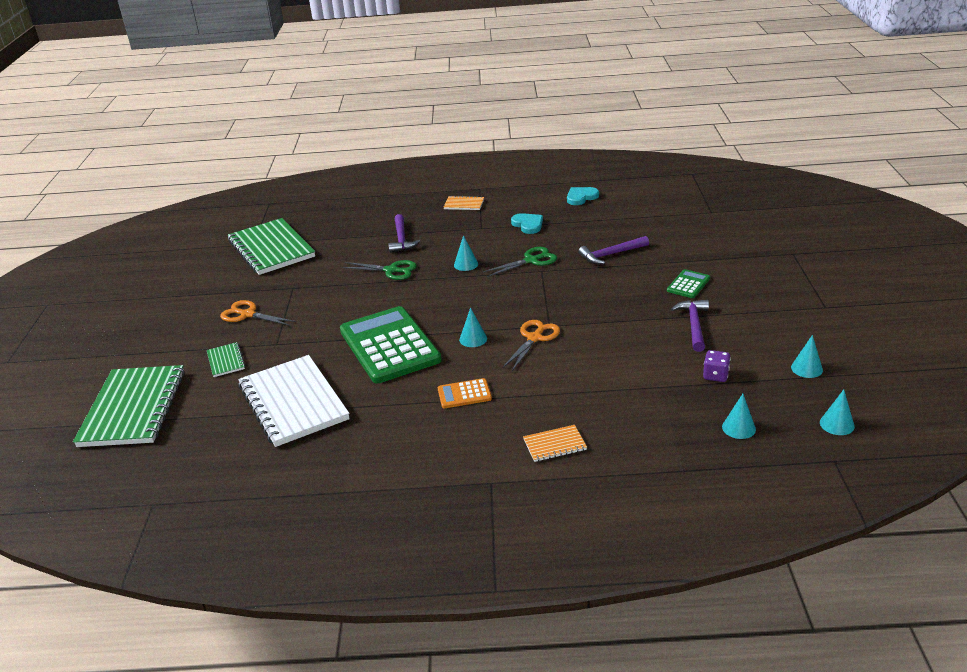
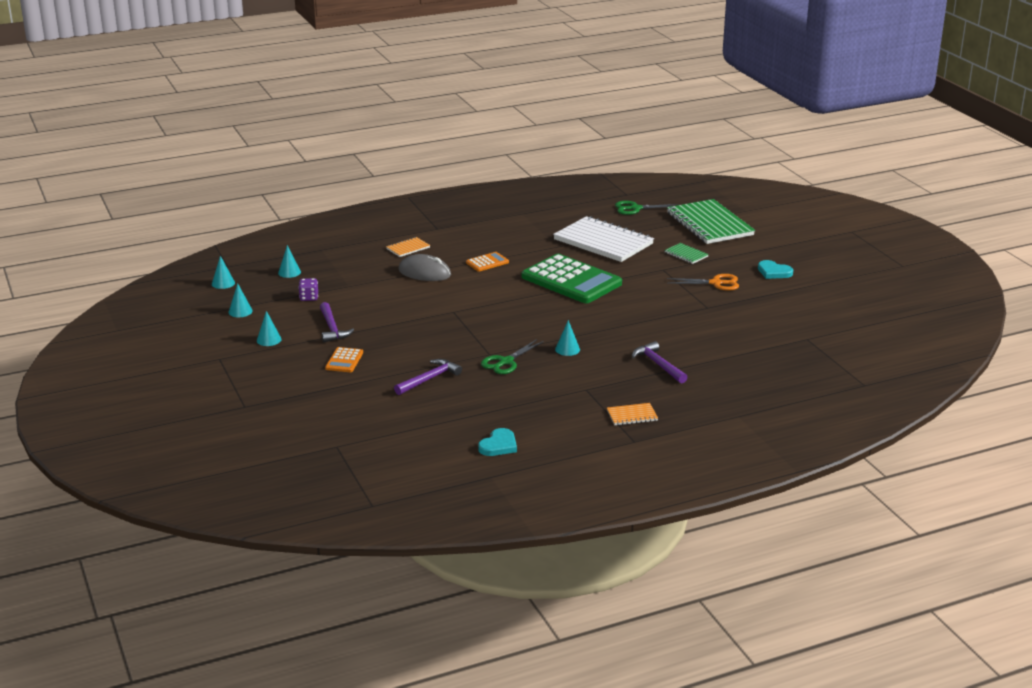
camera: 155 degrees right, 5 degrees down
green notebook [228,218,315,275] -> none
green scissors [341,260,417,280] -> green scissors moved to [615,201,679,215]
turquoise cone [459,308,487,347] -> turquoise cone moved to [257,311,281,346]
orange scissors [502,320,560,371] -> none
turquoise heart [511,213,543,234] -> turquoise heart moved to [758,260,793,279]
green calculator [667,269,710,298] -> orange calculator [325,347,363,372]
none -> grey mouse [398,254,451,281]

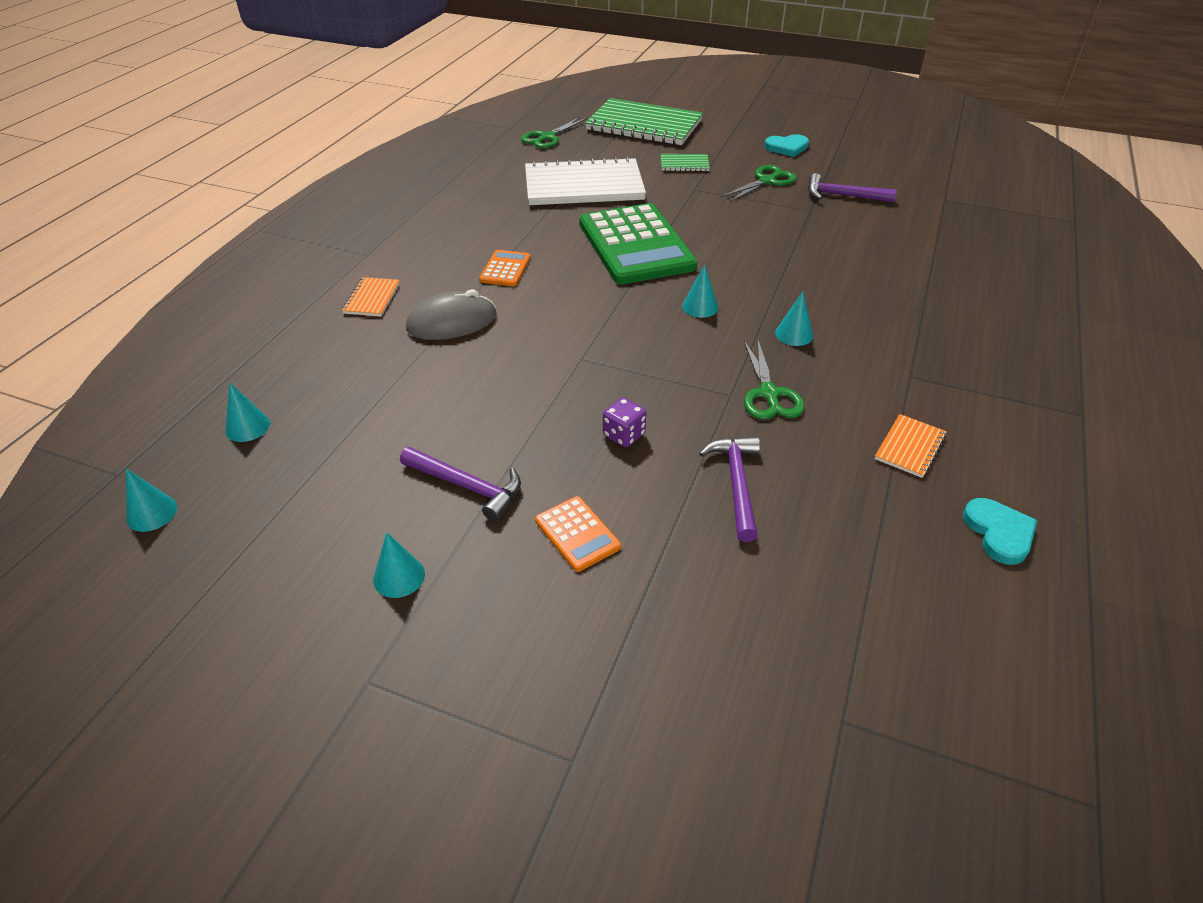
camera: 45 degrees left, 15 degrees up
turquoise cone [229,283,253,317] -> turquoise cone moved to [682,264,719,318]
purple dice [298,278,318,301] -> purple dice moved to [603,398,646,447]
green calculator [522,254,622,303] -> green calculator turned 75 degrees clockwise [579,203,697,284]
orange notebook [607,403,658,425] -> orange notebook moved to [875,414,947,478]
purple hammer [632,341,688,384] -> purple hammer moved to [808,173,897,203]
orange scissors [667,274,739,291] -> green scissors [722,165,796,202]

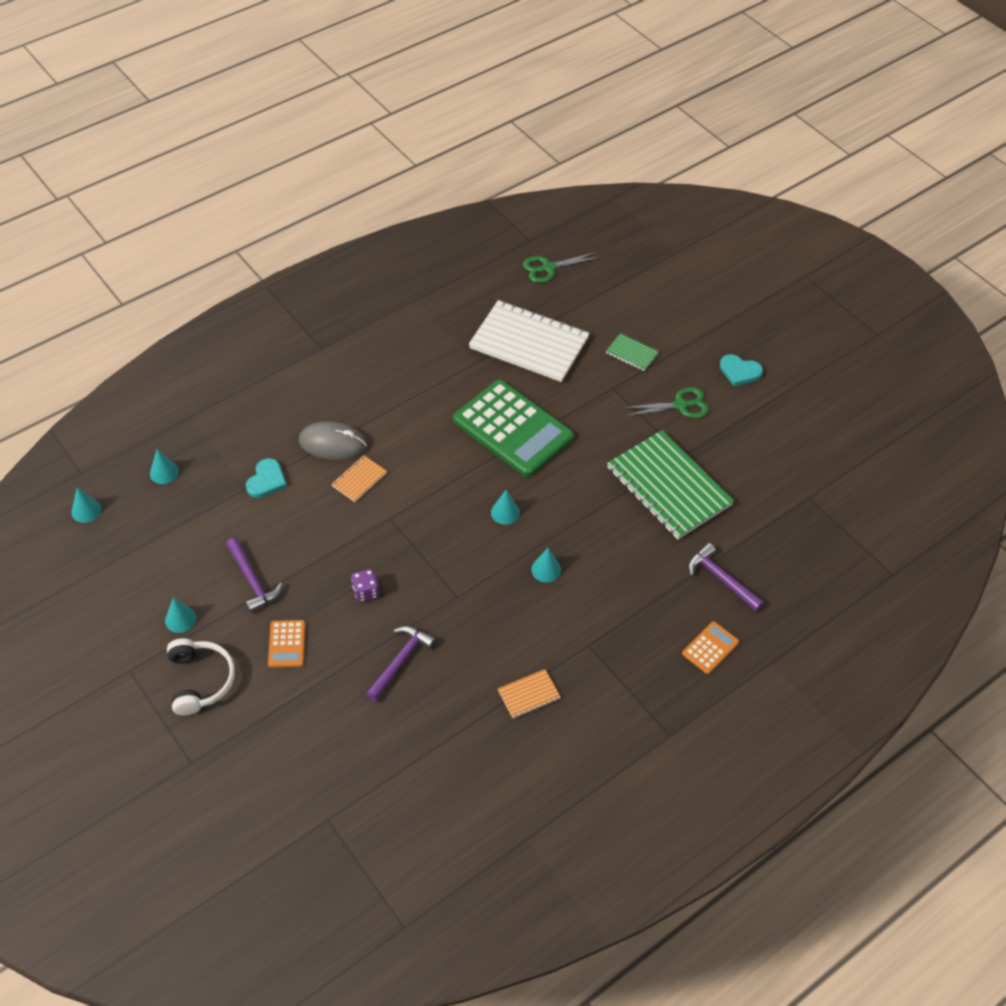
camera: 30 degrees right, 10 degrees up
orange notebook [342,277,400,316] -> orange notebook moved to [331,455,387,502]
orange calculator [479,250,531,286] -> orange calculator moved to [682,621,739,674]
green calculator [579,203,697,284] -> green calculator turned 60 degrees counterclockwise [453,380,574,477]
green notebook [585,98,703,145] -> green notebook moved to [607,430,734,539]
green scissors [744,339,805,420] -> none
purple hammer [808,173,897,203] -> purple hammer moved to [688,543,764,611]
turquoise heart [963,498,1037,565] -> turquoise heart moved to [246,458,287,498]
none -> white headphones [167,638,235,715]

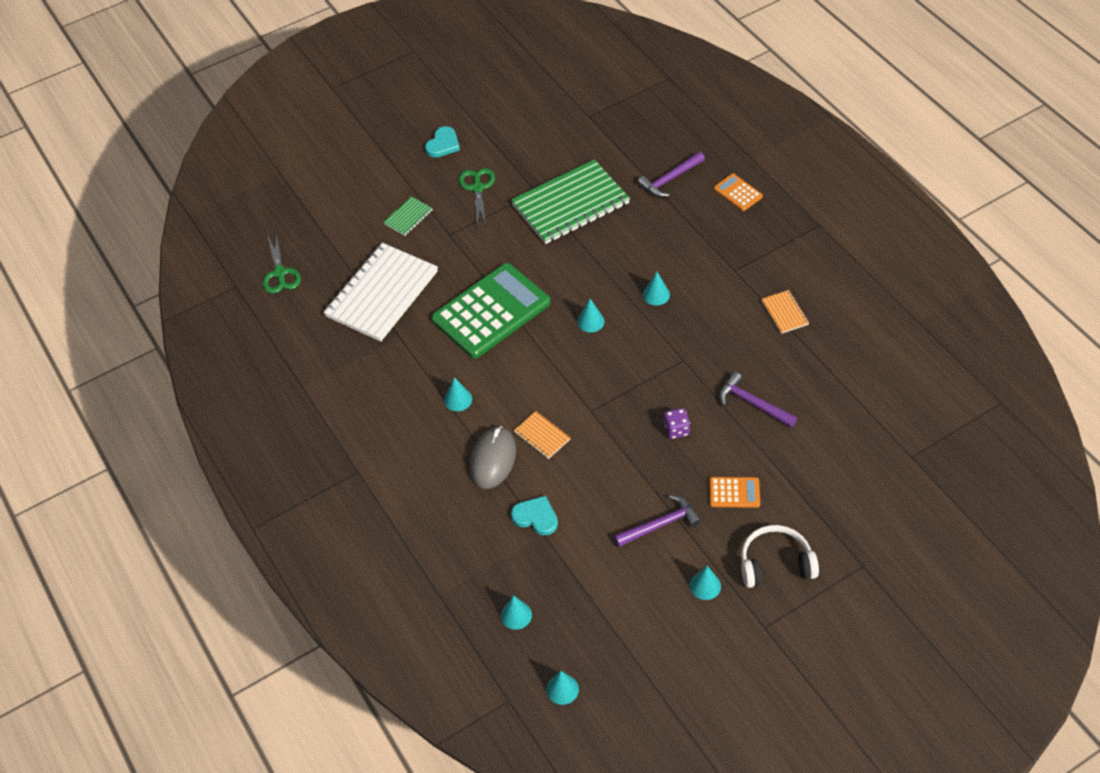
camera: 80 degrees left, 0 degrees up
none -> turquoise cone [444,377,472,411]

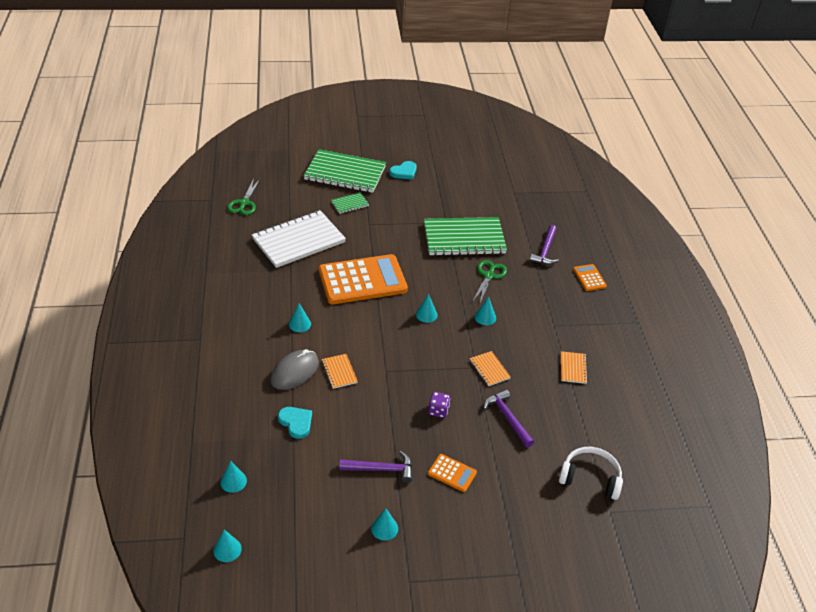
camera: 20 degrees right, 10 degrees down
green calculator [431,263,550,359] -> orange calculator [319,254,408,304]
green scissors [459,168,495,225] -> green scissors moved to [472,260,507,303]
purple hammer [638,152,705,197] -> purple hammer turned 60 degrees counterclockwise [530,225,559,265]
white headphones [741,525,819,588] -> white headphones moved to [559,447,623,500]
none -> green notebook [304,149,386,193]
none -> orange notebook [470,351,511,386]

